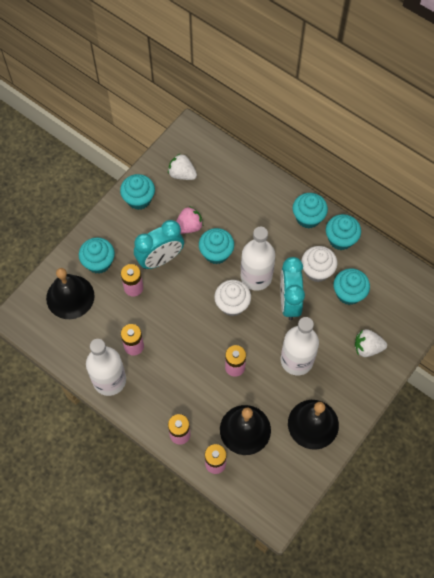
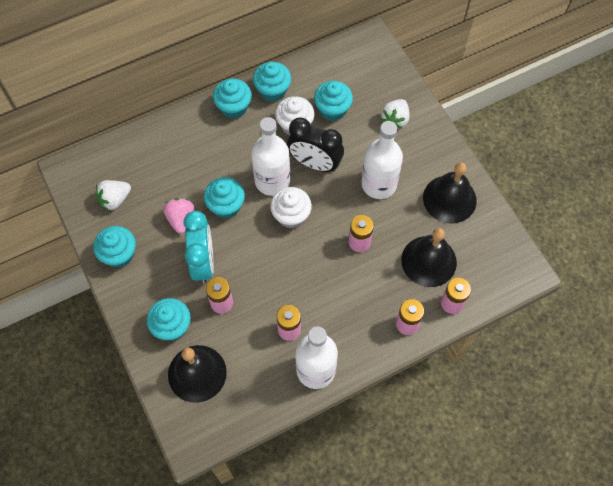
camera: 65 degrees left, 0 degrees up
turquoise clock [280,257,305,320] -> black clock [287,117,344,172]

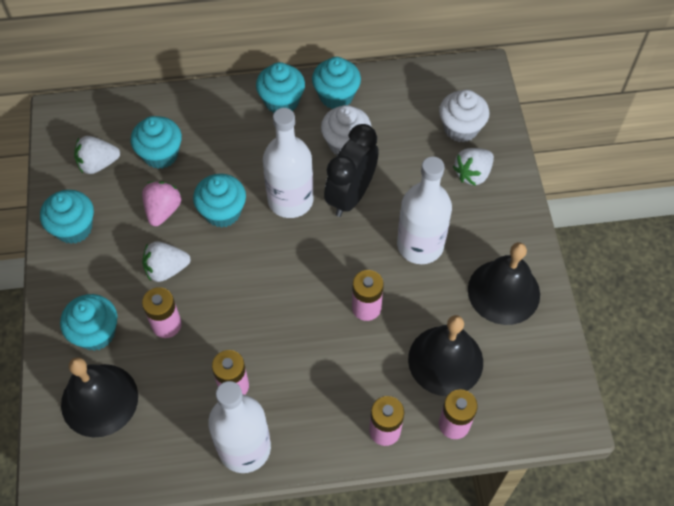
camera: 20 degrees right, 5 degrees down
turquoise clock [183,211,214,284] -> white strawberry [142,241,190,282]
white cupcake [270,187,312,229] -> white cupcake moved to [439,90,489,142]
black clock [287,117,344,172] -> black clock turned 75 degrees clockwise [324,124,379,217]
turquoise cupcake [314,81,353,121] -> turquoise cupcake moved to [131,116,182,169]

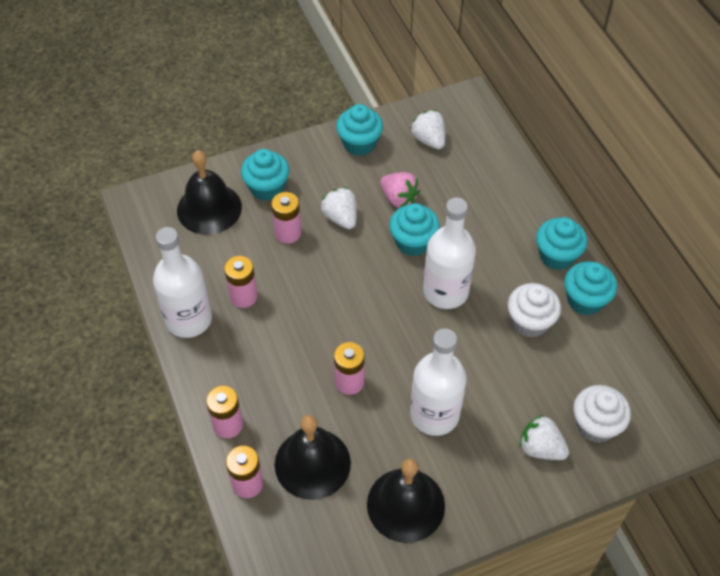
camera: 75 degrees right, 5 degrees down
turquoise cupcake [131,116,182,169] -> none
pink strawberry [142,181,181,226] -> pink strawberry turned 45 degrees clockwise [380,172,420,208]
black clock [324,124,379,217] -> none

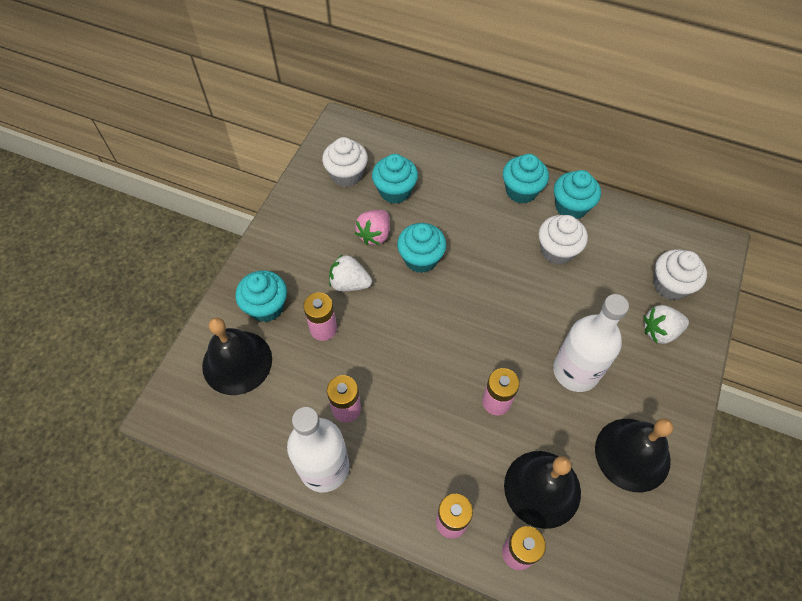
camera: 45 degrees left, 5 degrees up
turquoise cupcake [336,104,383,156] -> turquoise cupcake moved to [372,154,418,204]
pink strawberry [380,172,420,208] -> pink strawberry turned 120 degrees clockwise [355,210,390,245]
white strawberry [410,110,445,149] -> white cupcake [322,137,368,187]
white bottle [423,198,476,309] -> none

